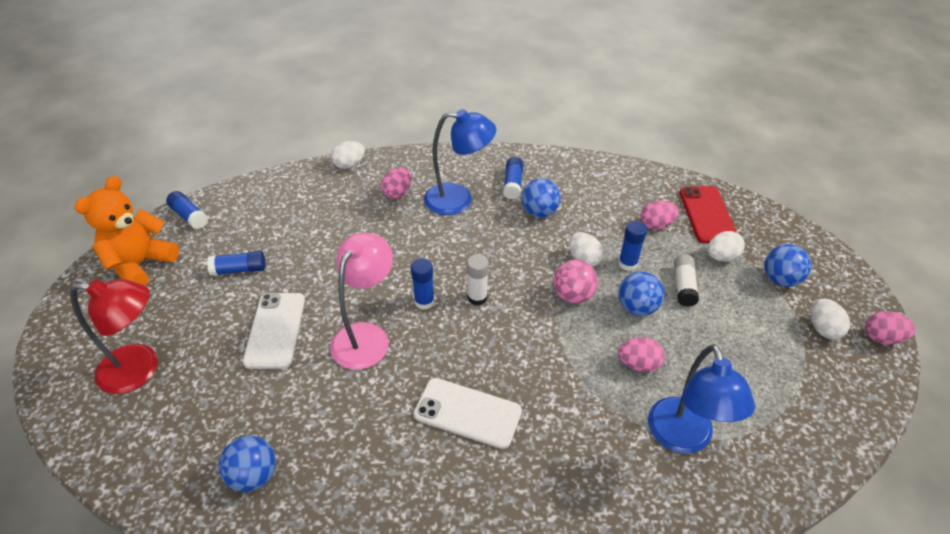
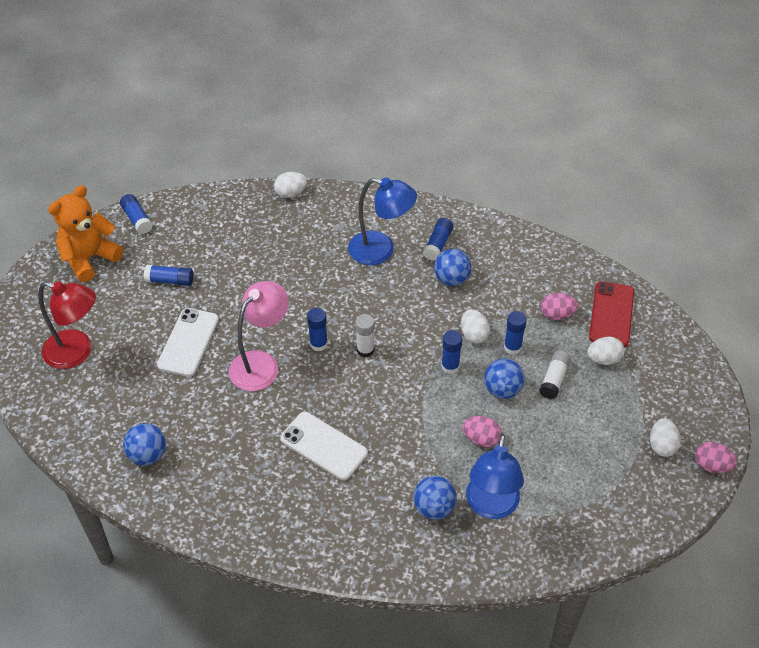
camera: 15 degrees right, 5 degrees up
pink egg [381,167,411,199] -> none
pink ball [554,260,598,303] -> blue glue stick [441,330,462,374]
blue ball [764,244,812,287] -> blue ball moved to [413,476,457,520]

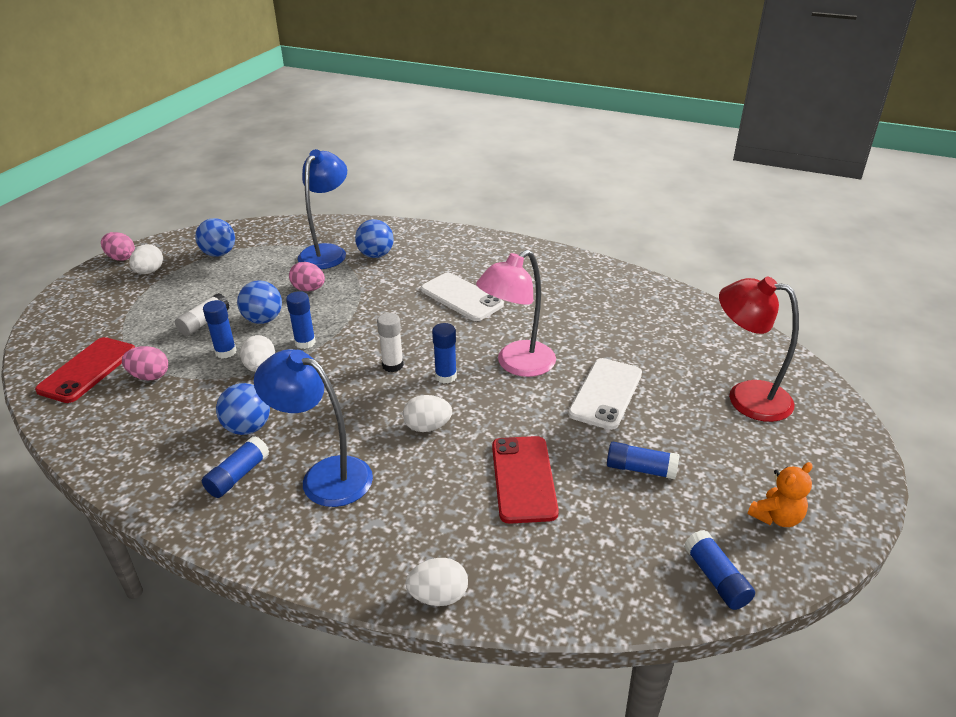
camera: 170 degrees left, 15 degrees down
orange teddy bear [48,185,123,282] -> orange teddy bear [748,462,813,527], size x0.54
blue ball [123,423,166,465] -> blue ball moved to [195,218,235,257]
white egg [587,337,625,365] -> white egg moved to [403,395,452,432]
none -> red phone [492,436,559,524]

